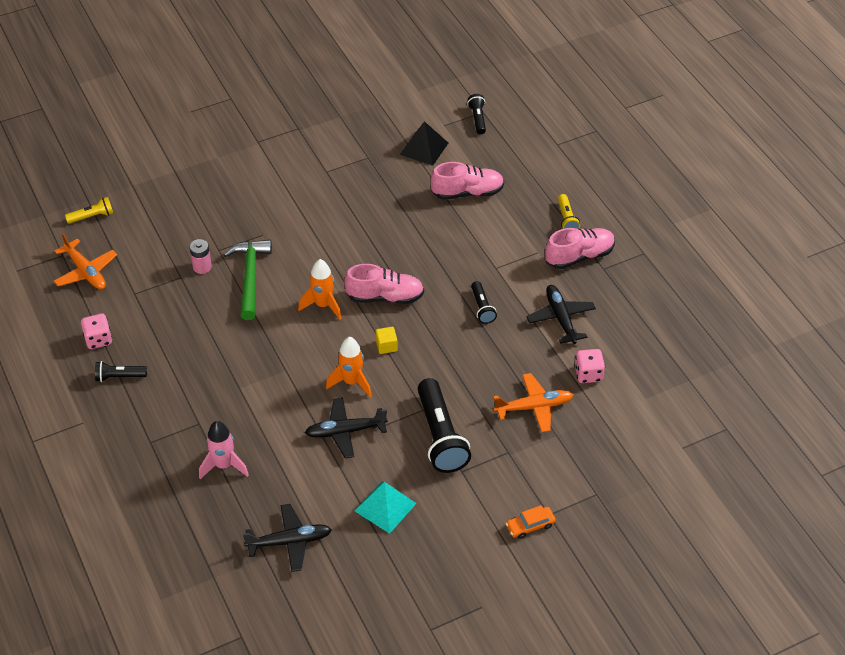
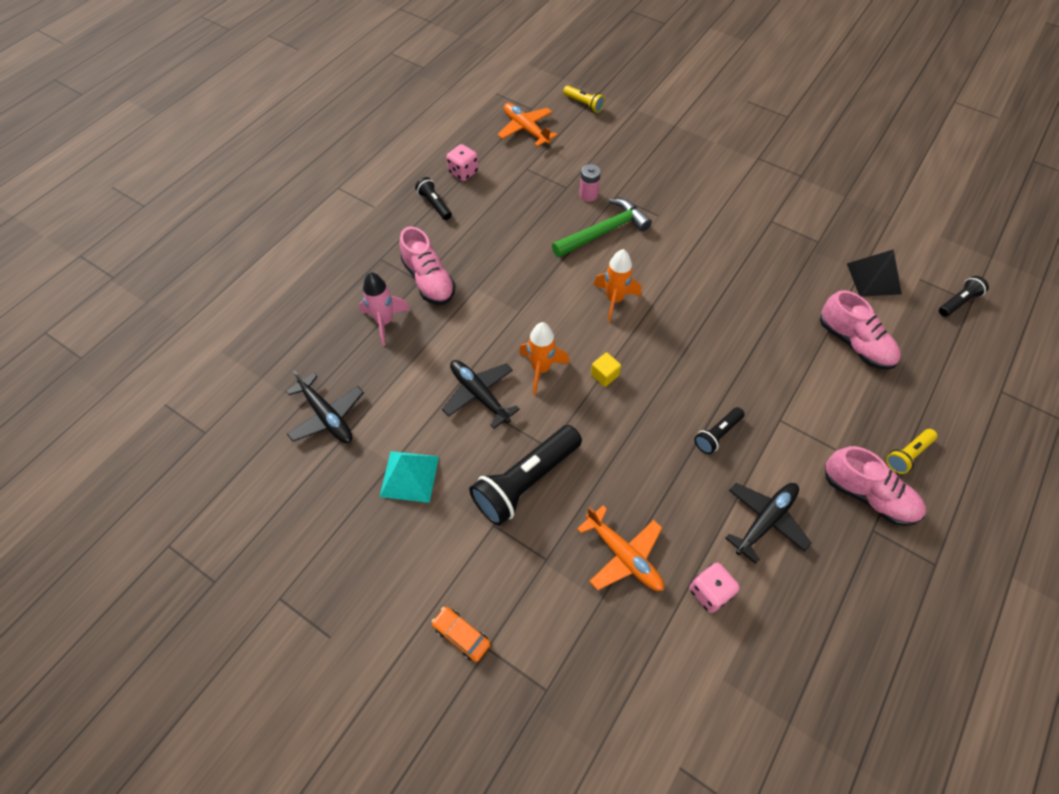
camera: 60 degrees right, 10 degrees up
orange plane [54,233,117,289] -> orange plane turned 120 degrees clockwise [497,103,558,147]
pink shoe [344,264,424,304] -> pink shoe moved to [399,227,456,305]

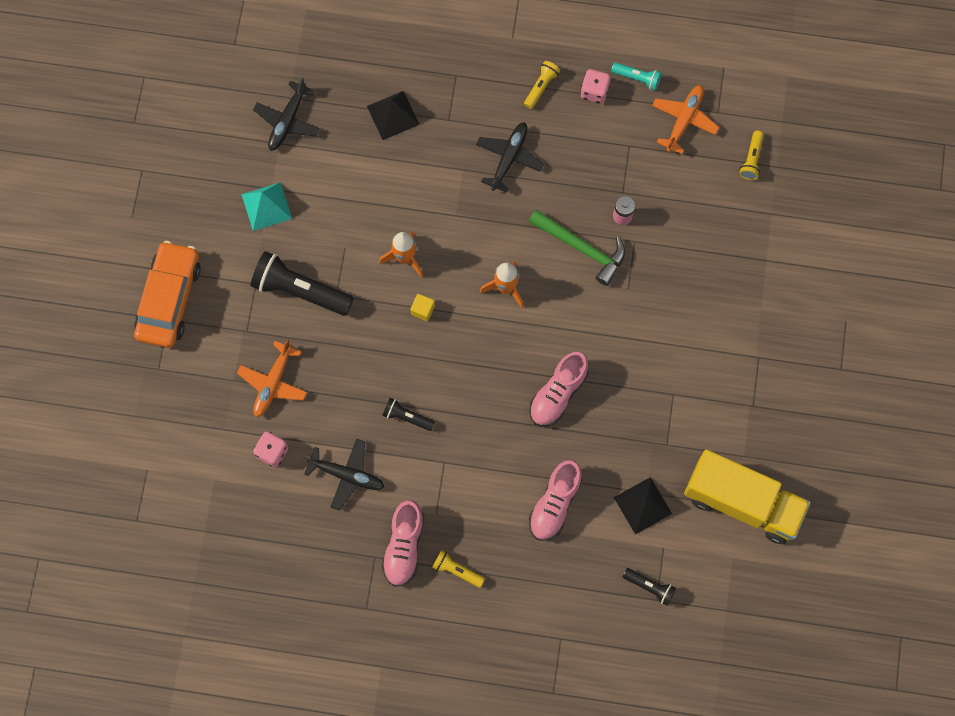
camera: 65 degrees right, 15 degrees up
pink rocket [359,272,410,345] -> black pyramid [367,91,420,140]
pink shoe [399,227,456,305] -> pink shoe moved to [529,352,588,426]
black flashlight [415,177,452,220] -> yellow flashlight [524,61,560,109]
orange car [431,607,491,662] -> orange car [134,241,201,348], size x2.35
black plane [442,360,520,429] -> black plane moved to [476,122,544,193]
none -> turquoise flashlight [611,62,661,90]
none -> yellow truck [684,449,811,544]

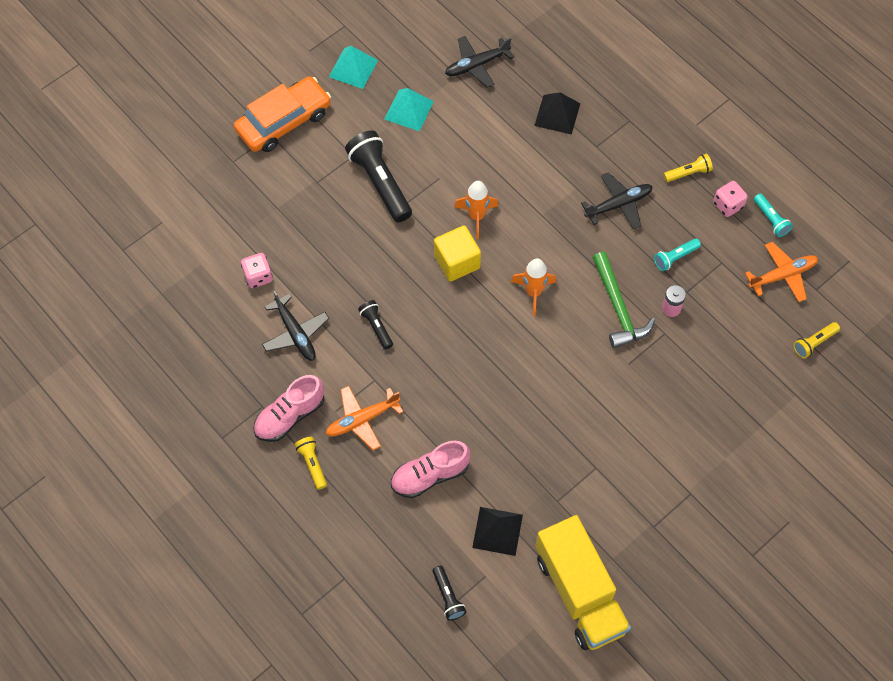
camera: 40 degrees right, 10 degrees down
orange plane [237,339,307,417] -> orange plane moved to [326,386,403,450]
yellow cube [410,294,435,321] -> yellow cube [434,226,481,282], size x1.95
pink shoe [529,352,588,426] -> none
none -> turquoise pyramid [329,46,378,89]
none -> turquoise flashlight [654,238,701,271]

